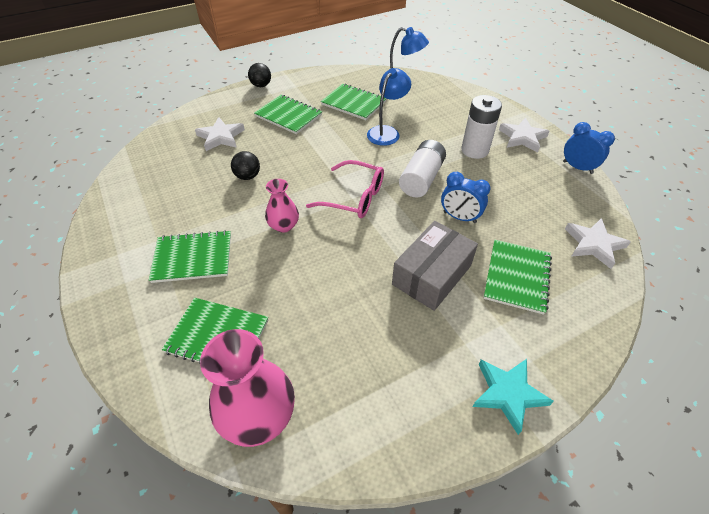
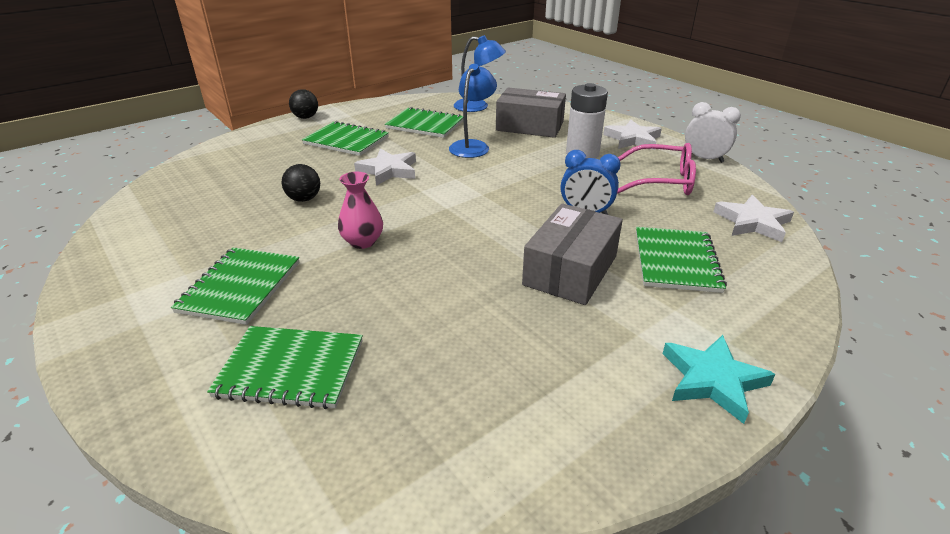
camera: 10 degrees left, 15 degrees down
green notebook [149,230,231,283] -> green notebook turned 60 degrees counterclockwise [171,247,300,325]
white star [195,117,245,151] -> white star moved to [354,149,416,186]
pink vase [200,329,295,447] -> none
pink glasses [306,160,384,218] -> pink glasses moved to [617,143,696,195]
white battery [399,140,446,197] -> none
blue clock [563,122,615,174] -> white clock [685,102,741,163]
none -> grey box [496,87,566,138]

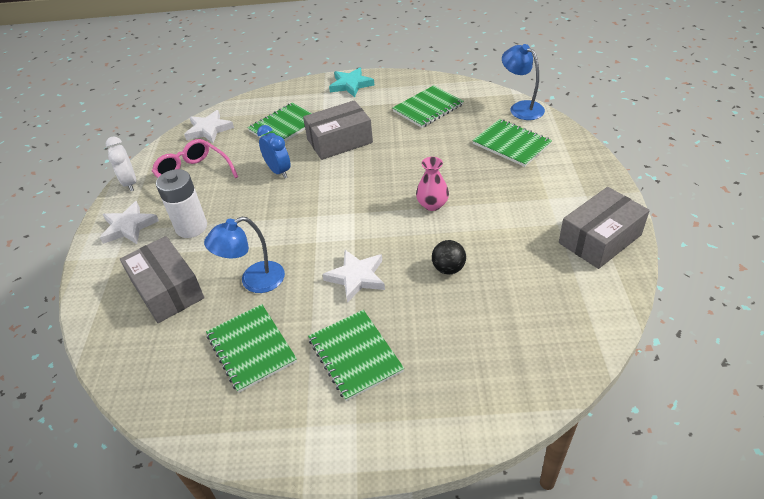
camera: 140 degrees left, 10 degrees up
green notebook [171,247,300,325] -> green notebook moved to [393,85,464,128]
black ball [289,89,318,119] -> none
blue lamp [454,35,506,112] -> blue lamp moved to [502,44,545,120]
none -> grey box [559,187,650,269]

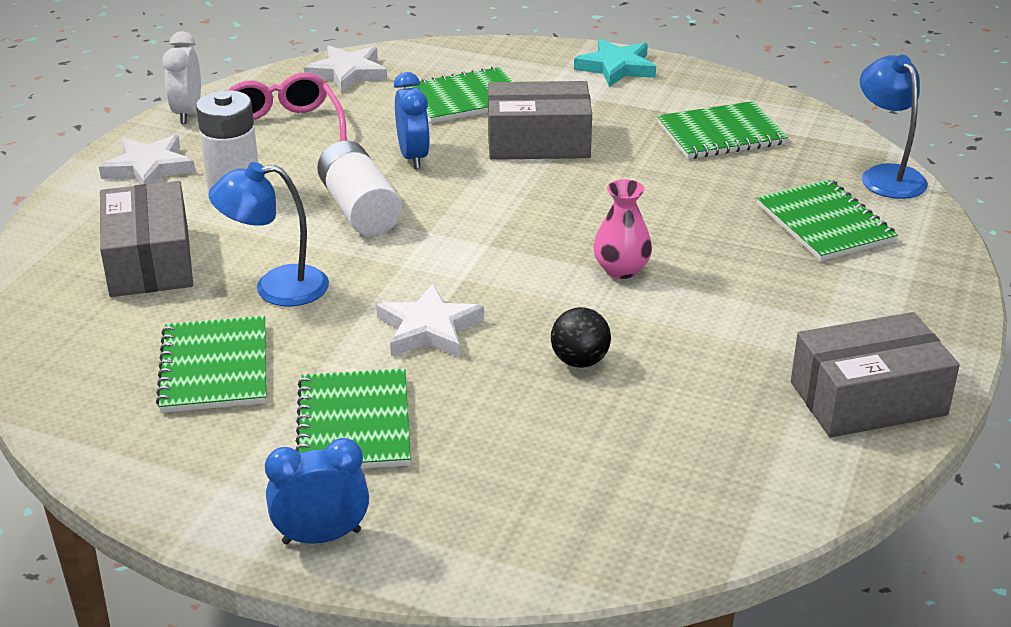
camera: 20 degrees right, 10 degrees down
none -> blue clock [265,438,369,545]
none -> white battery [317,141,402,236]

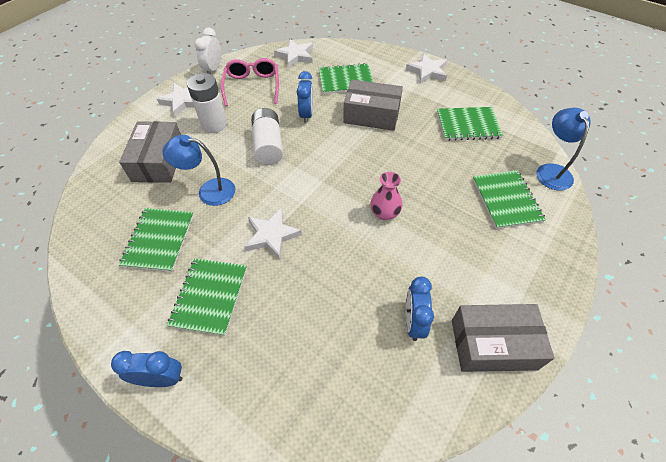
camera: 15 degrees right, 20 degrees up
black ball [551,307,611,368] -> none
turquoise star [574,39,656,87] -> white star [406,53,447,84]
none -> blue clock [405,277,434,341]

